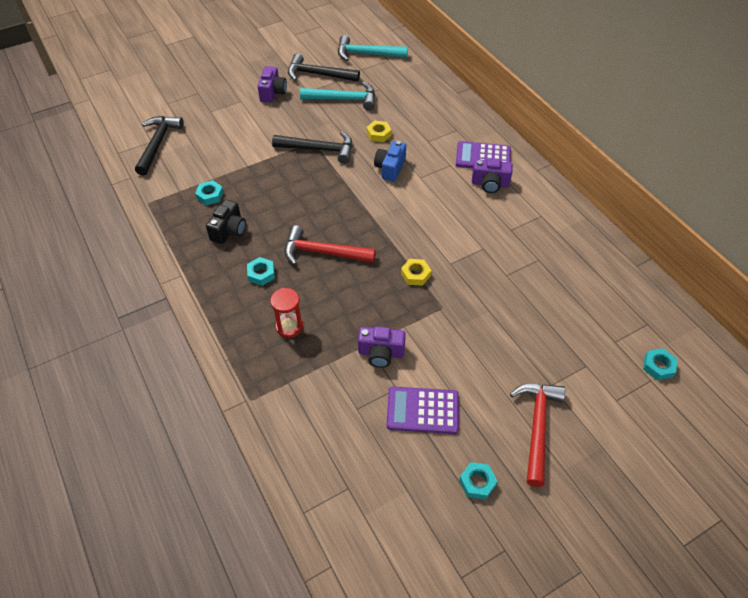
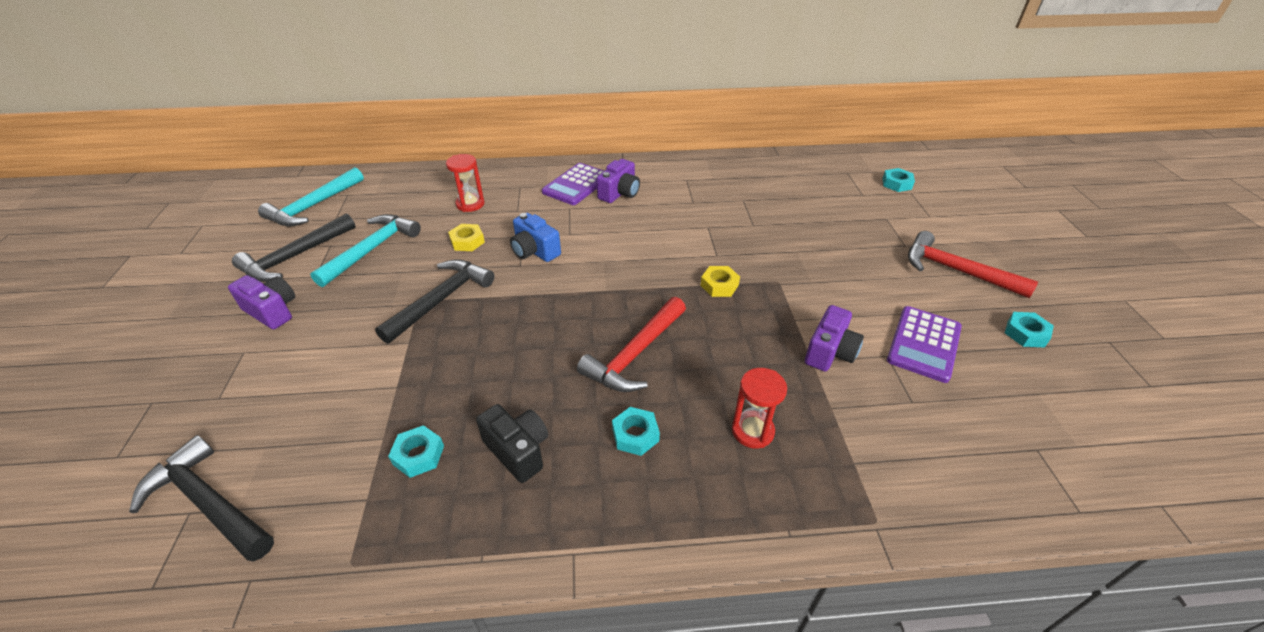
camera: 65 degrees left, 10 degrees down
none -> red hourglass [446,154,484,212]

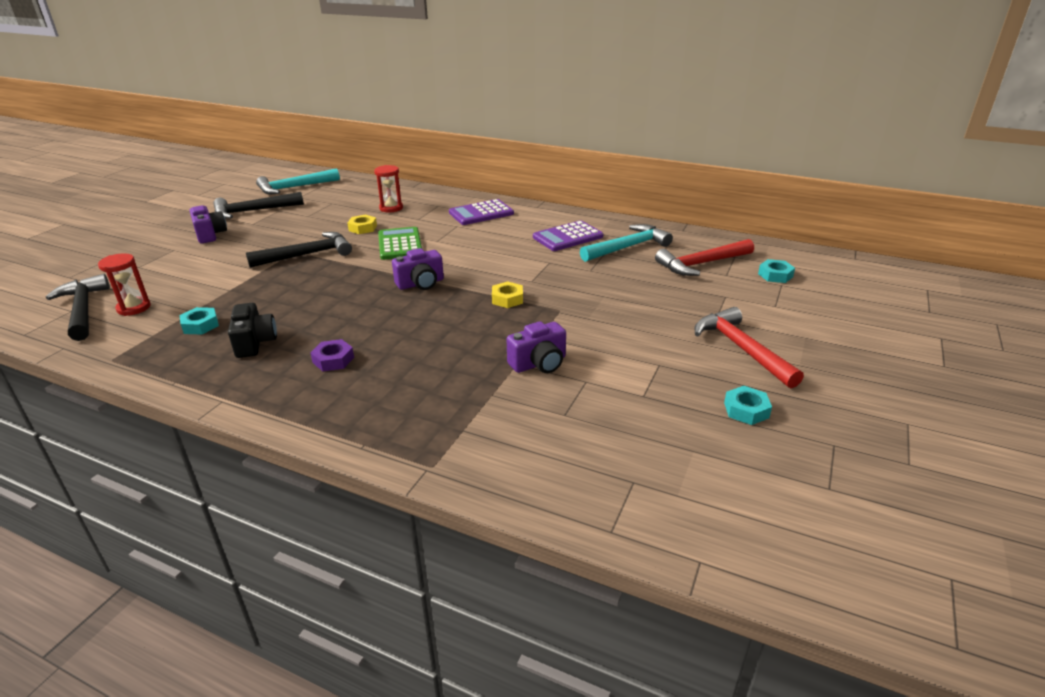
camera: 30 degrees right, 10 degrees down
turquoise hammer [310,214,421,287] -> turquoise hammer moved to [580,224,673,262]
blue camera [510,213,561,262] -> green calculator [378,227,422,260]
red hammer [577,297,686,392] -> red hammer moved to [655,239,754,276]
purple camera [596,159,640,203] -> purple camera moved to [392,248,444,290]
turquoise nut [612,407,660,456] -> purple nut [310,339,354,372]
red hourglass [732,368,787,449] -> red hourglass moved to [98,253,151,316]
purple calculator [887,306,962,383] -> purple calculator moved to [533,220,603,251]

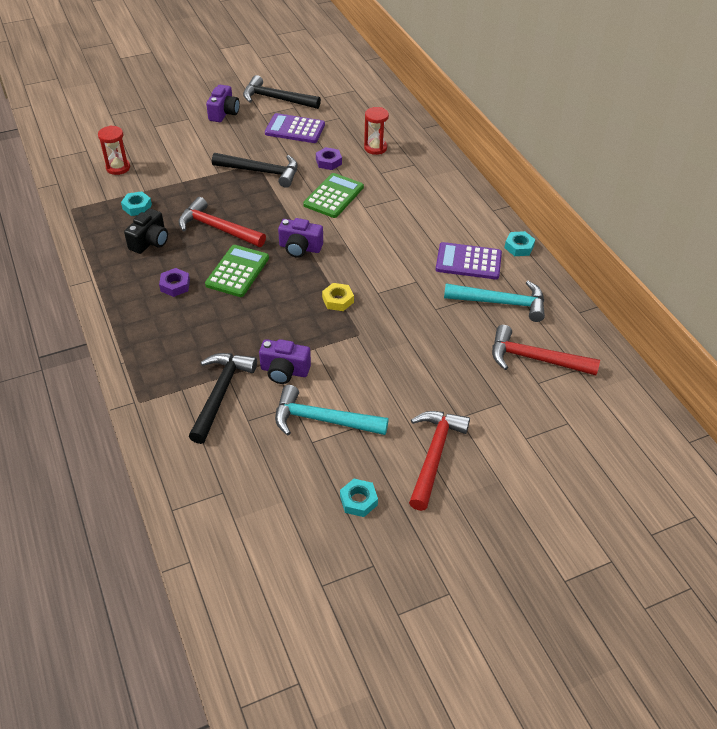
camera: 40 degrees right, 15 degrees up
black hammer [46,274,110,341] -> black hammer moved to [189,353,257,444]
turquoise hammer [256,168,340,194] -> turquoise hammer moved to [275,385,389,436]
yellow nut [347,215,377,234] -> purple nut [316,147,342,170]
purple calculator [449,199,514,225] -> purple calculator moved to [265,113,325,143]
turquoise nut [758,259,795,283] -> turquoise nut moved to [504,231,535,256]
none -> red hammer [179,197,266,247]
none -> green calculator [205,245,269,297]

